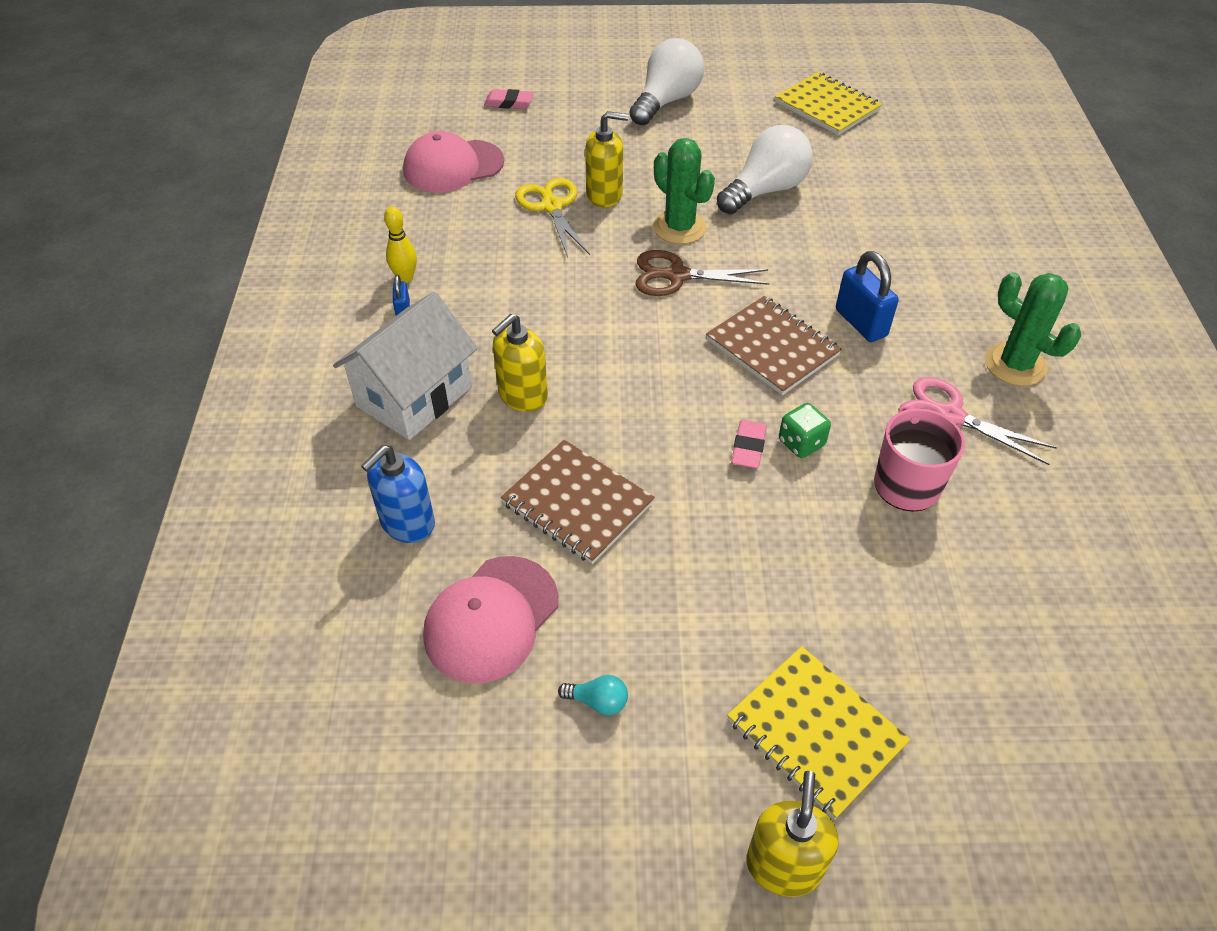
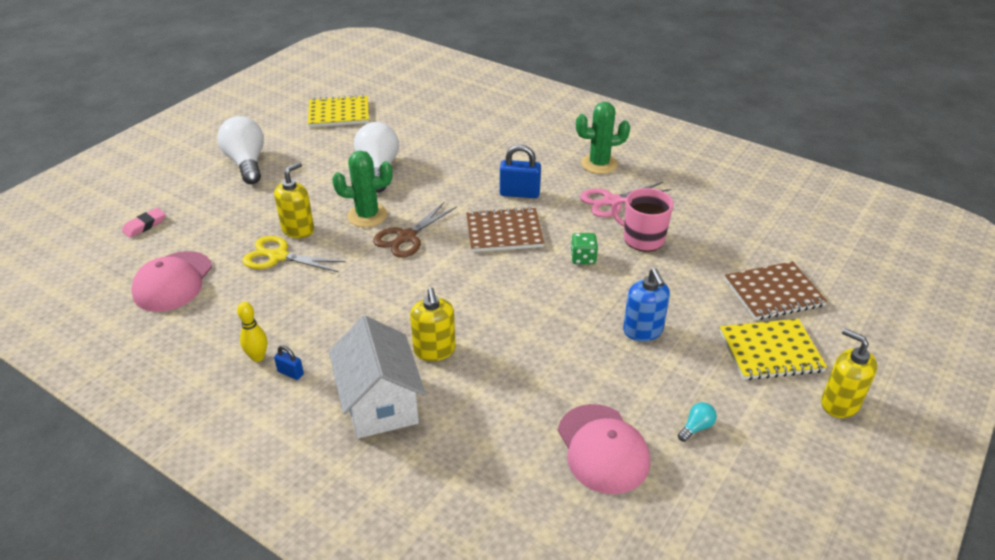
camera: 55 degrees left, 10 degrees down
blue soap dispenser [361,445,435,543] -> blue soap dispenser moved to [623,268,670,341]
brown notebook [501,440,655,564] -> brown notebook moved to [724,261,827,320]
pink eraser [731,420,767,468] -> none

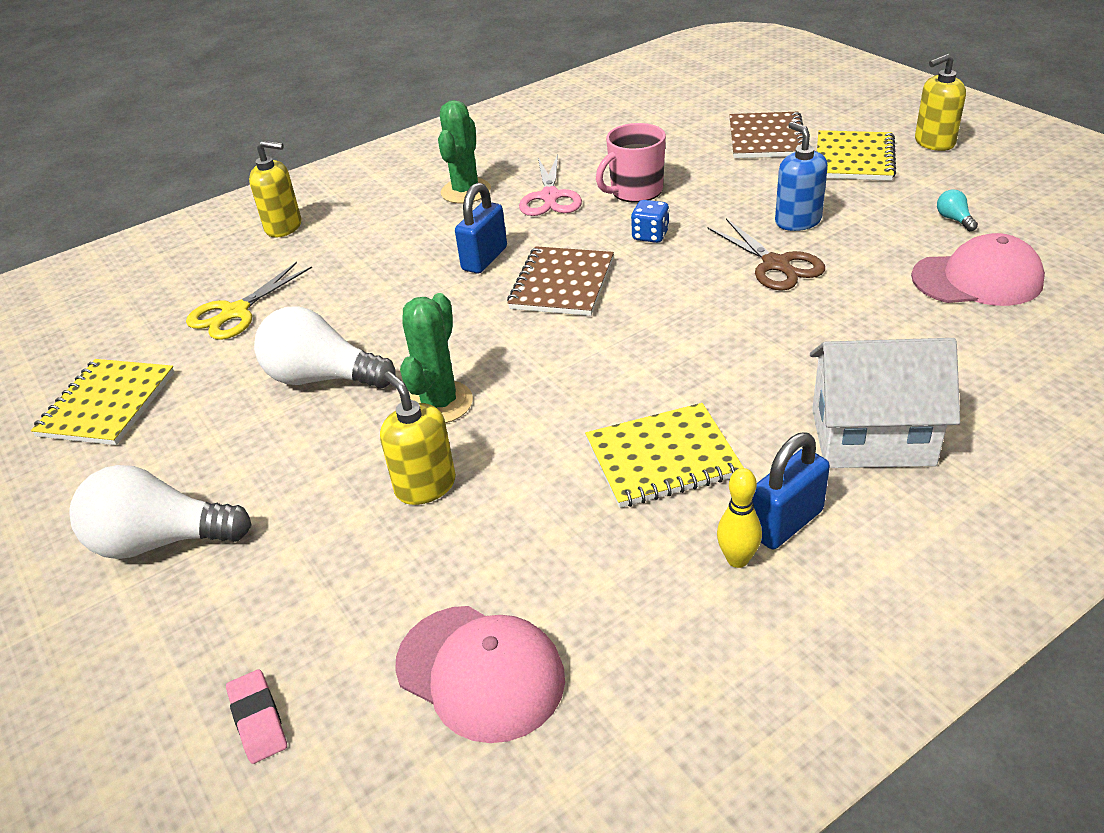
camera: 65 degrees left, 0 degrees up
yellow scissors [242,236,346,272] -> yellow scissors moved to [186,262,312,340]
blue padlock [274,346,304,380] -> blue padlock [752,433,830,549], size x1.92
brown scissors [373,202,457,258] -> brown scissors moved to [707,218,825,291]
yellow soap dispenser [410,288,456,361] -> yellow soap dispenser moved to [249,140,301,238]
green dice [570,233,598,264] -> blue dice [631,200,669,243]
blue soap dispenser [623,268,670,341] -> blue soap dispenser turned 120 degrees counterclockwise [775,122,828,231]
none -> yellow notebook [585,403,744,508]

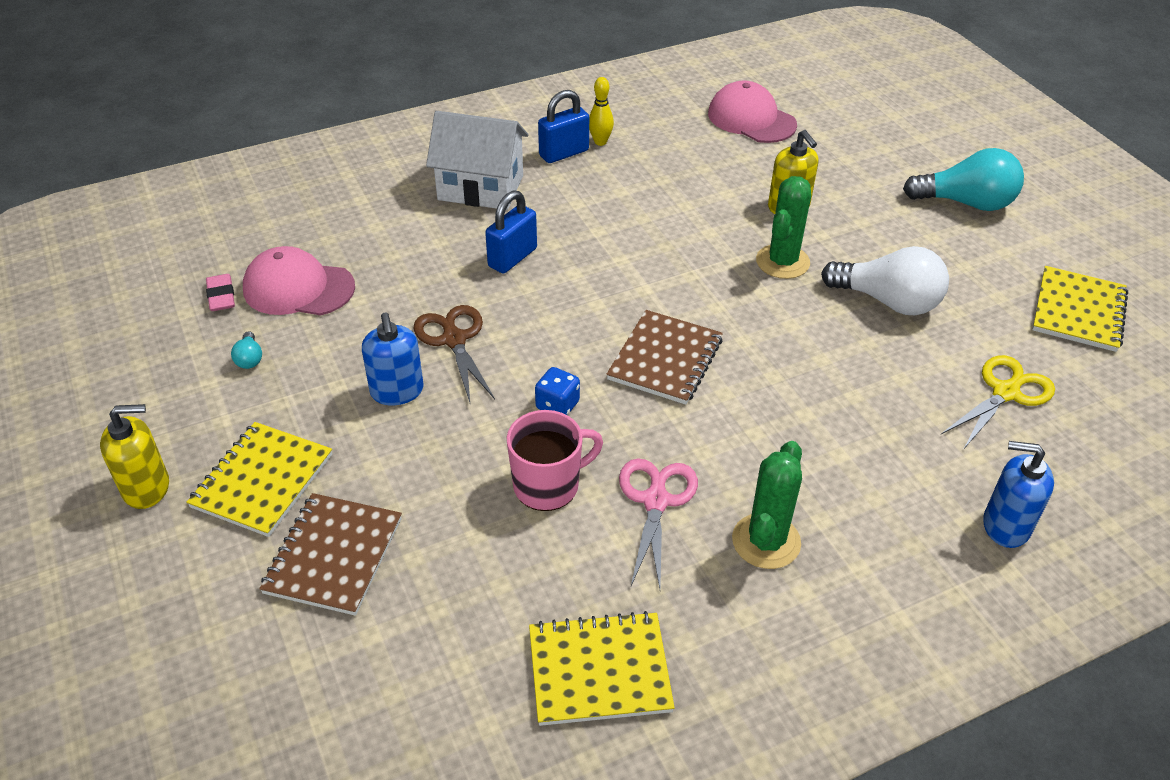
camera: 175 degrees left, 5 degrees up
white light bulb [69,465,251,559] -> turquoise light bulb [903,148,1024,211]
pink eraser [226,669,287,764] -> pink eraser moved to [206,274,235,311]
yellow soap dispenser [249,140,301,238] -> blue soap dispenser [983,441,1054,548]
blue padlock [455,183,507,274] -> blue padlock moved to [485,190,537,274]
yellow notebook [585,403,744,508] -> yellow notebook moved to [529,611,675,726]

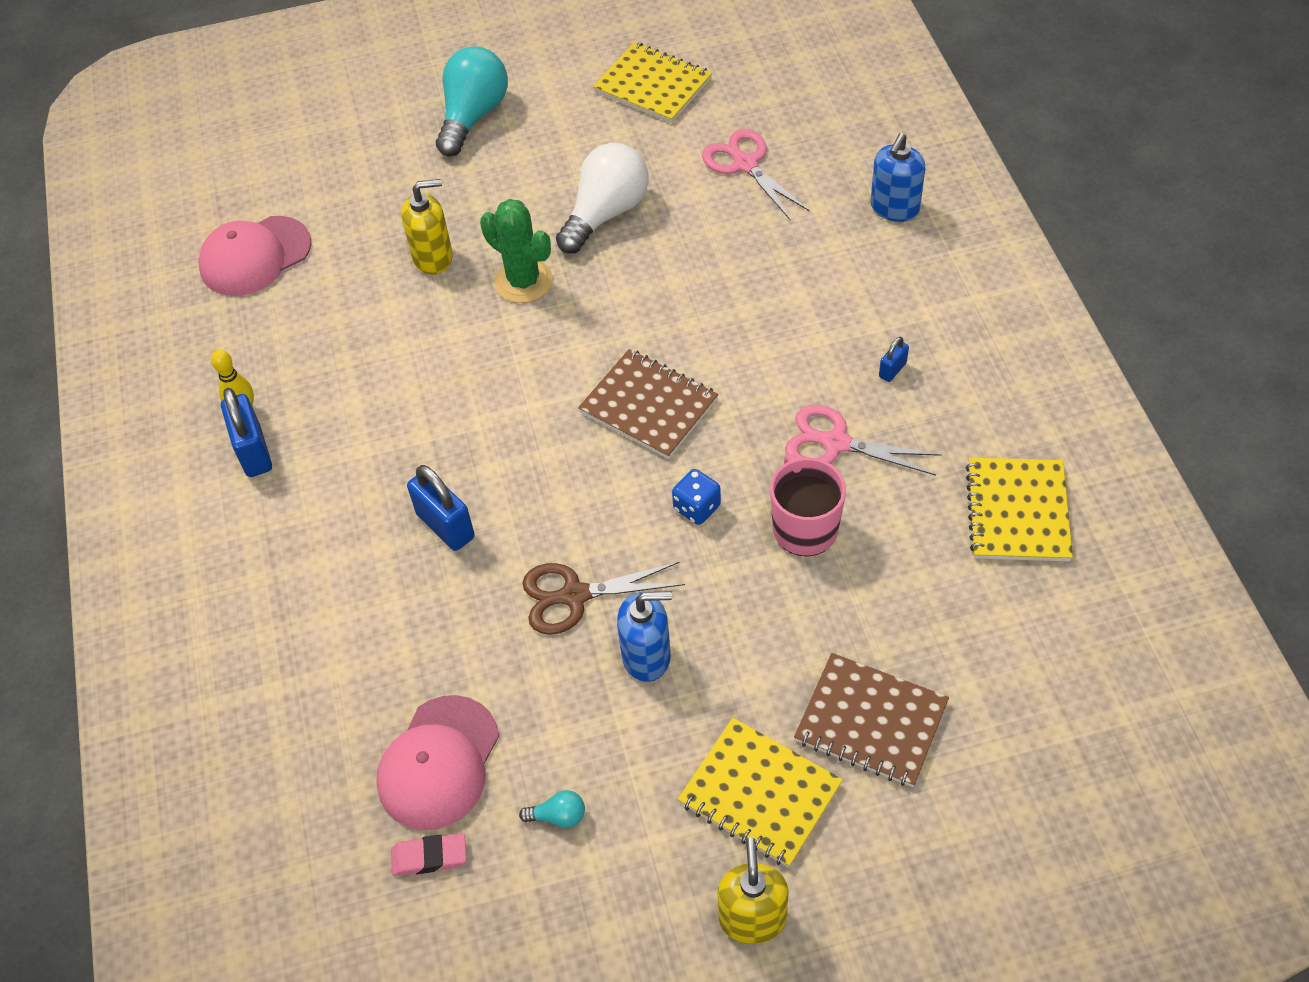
camera: 75 degrees left, 10 degrees up
white house [426,111,528,210] -> none
green cactus [732,441,802,569] -> blue padlock [879,337,909,382]
yellow scissors [941,355,1055,450] -> pink scissors [702,129,810,220]

